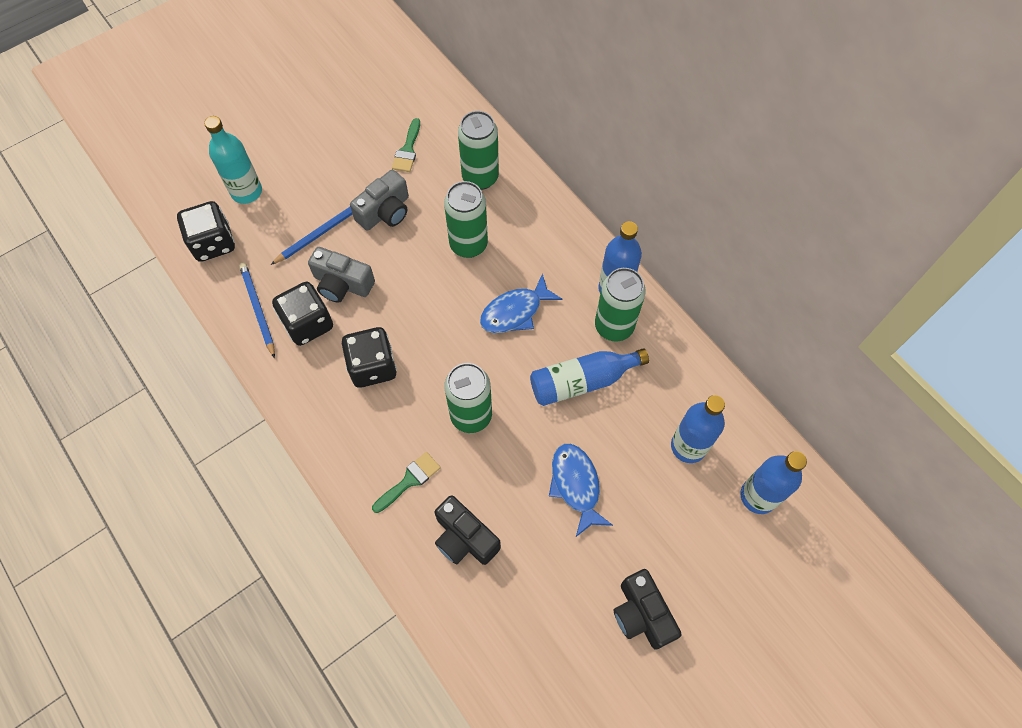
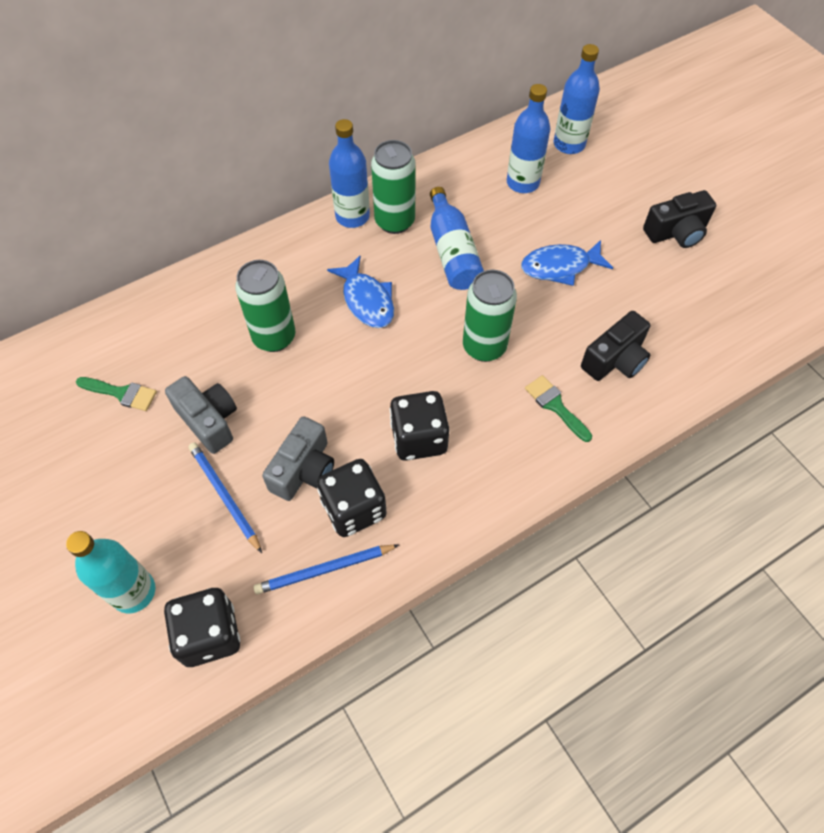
camera: 85 degrees left, 5 degrees down
green can [458,111,499,190] -> none

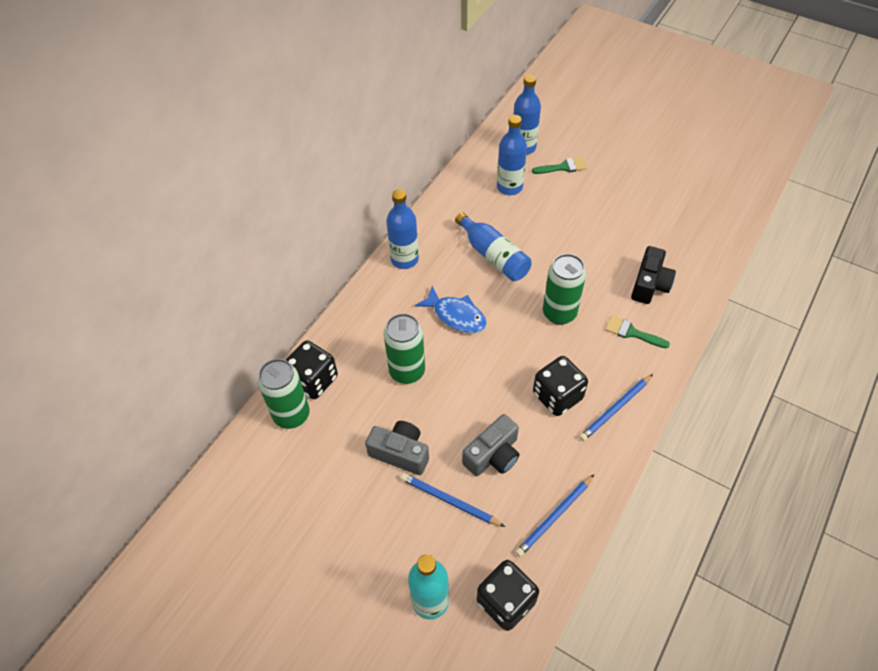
camera: 25 degrees left, 5 degrees down
green brush [76,377,157,411] -> green brush moved to [532,157,587,174]
grey camera [262,416,334,501] -> grey camera turned 45 degrees clockwise [462,414,519,476]
black dice [317,459,387,537] -> black dice moved to [286,340,338,399]
green can [371,140,416,234] -> green can moved to [258,359,309,429]
blue fish [521,240,613,286] -> none
black camera [643,190,716,248] -> none
none -> blue pencil [579,374,653,441]

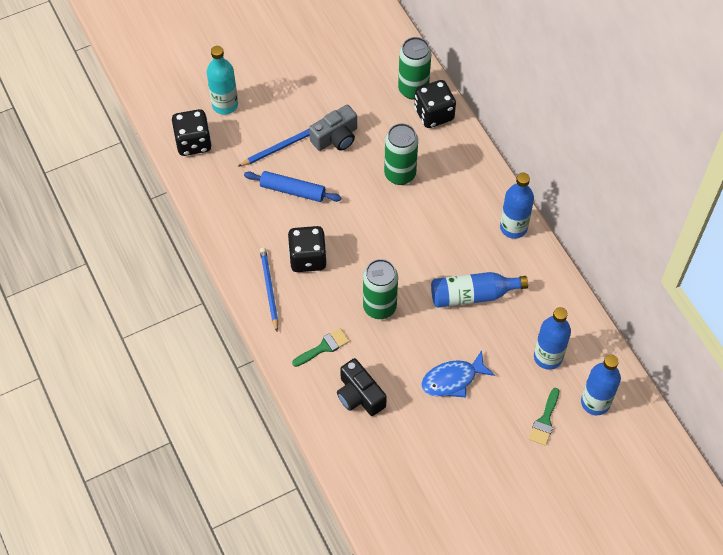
camera: 120 degrees right, 5 degrees up
blue fish [415,286,487,333] -> blue fish moved to [421,350,495,397]
grey camera [462,414,519,476] -> blue rolling pin [244,171,342,202]
blue pencil [515,474,594,557] -> none

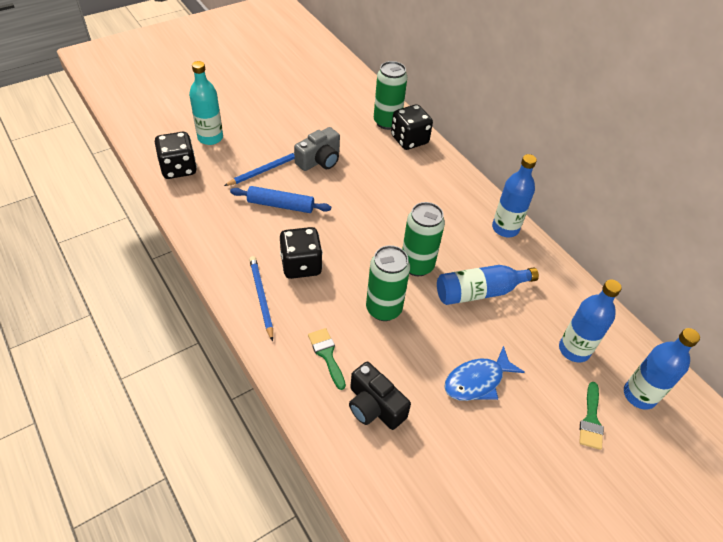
camera: 10 degrees left, 10 degrees down
green brush [292,328,349,367] -> green brush turned 75 degrees counterclockwise [308,328,346,390]
green can [384,123,418,185] -> green can moved to [402,202,445,276]

